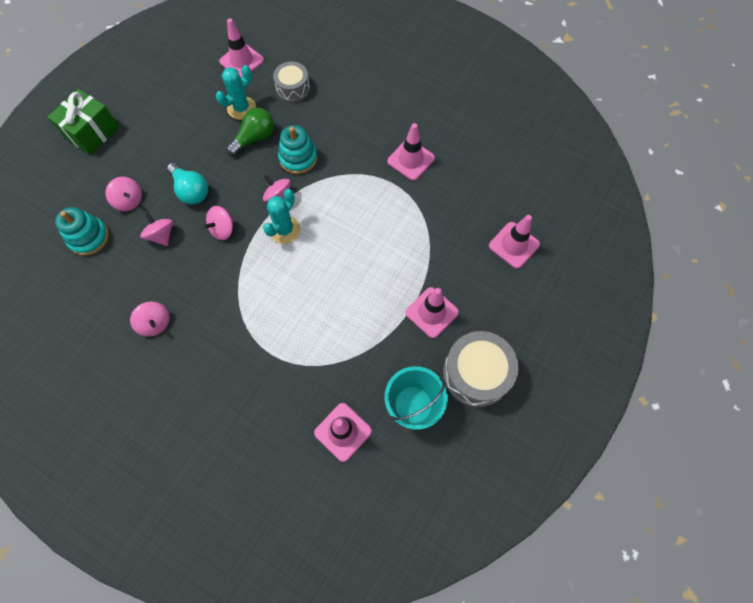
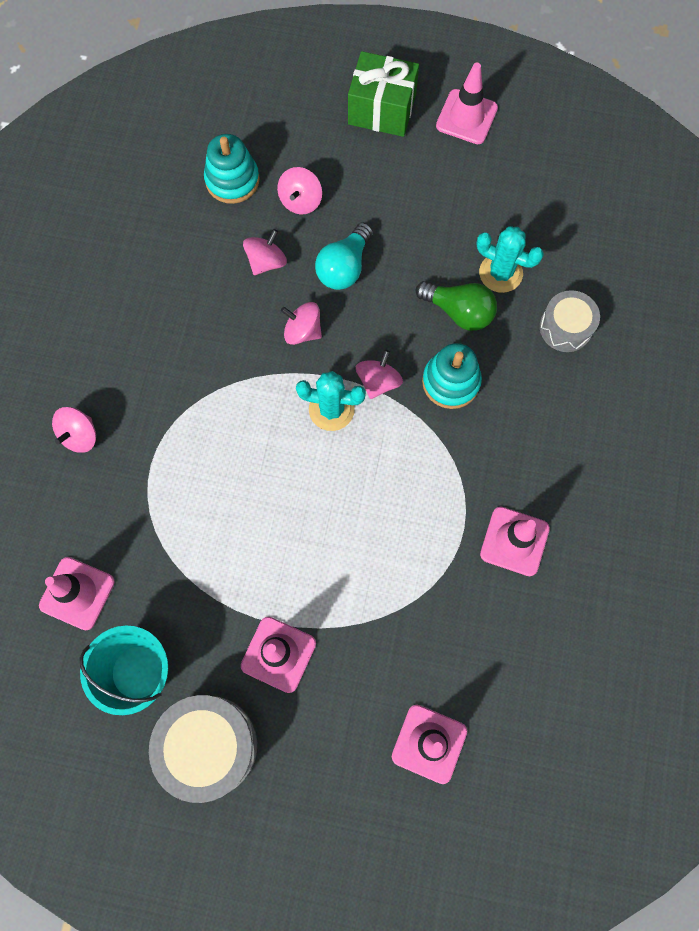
camera: 70 degrees right, 5 degrees up
pink spinning top [130,302,170,337] -> pink spinning top moved to [52,407,96,453]
pink traffic cone [219,18,264,78] -> pink traffic cone moved to [436,62,498,144]

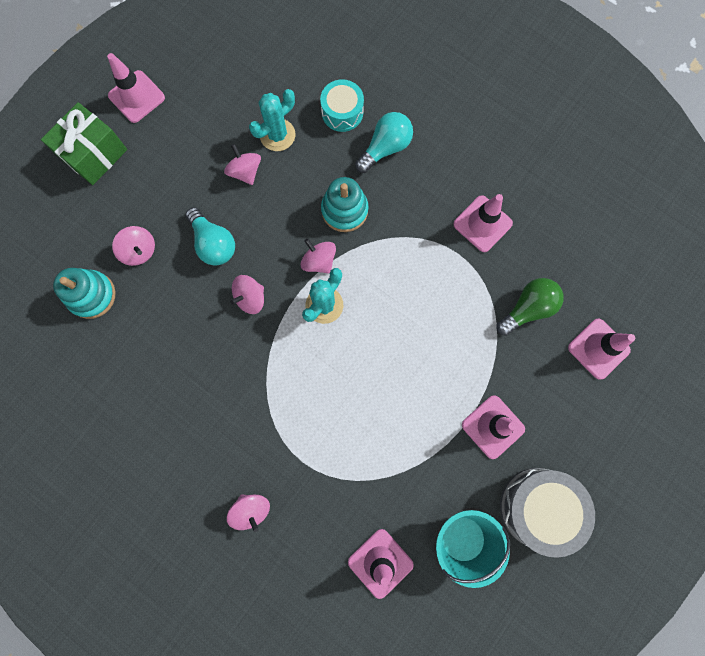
camera: 65 degrees left, 5 degrees up
pink spinning top [243,229,287,275] -> pink spinning top moved to [224,144,261,185]
green light bulb [416,281,497,331] -> green light bulb moved to [496,278,564,336]
grey drum [540,290,600,352] -> turquoise drum [320,79,364,132]
none -> turquoise light bulb [355,112,413,173]

